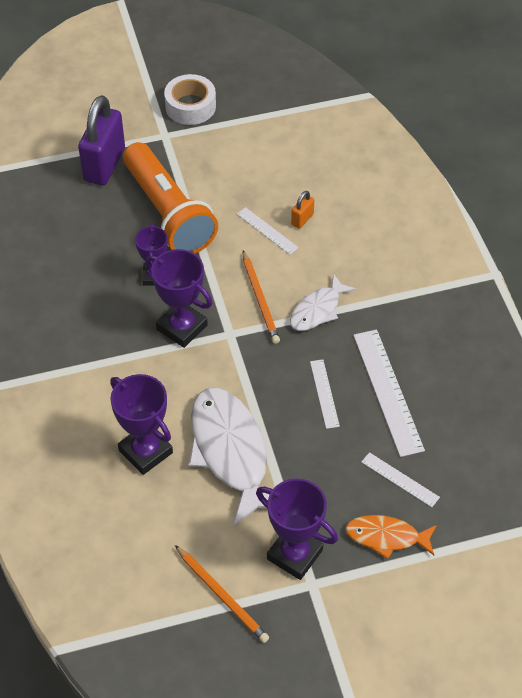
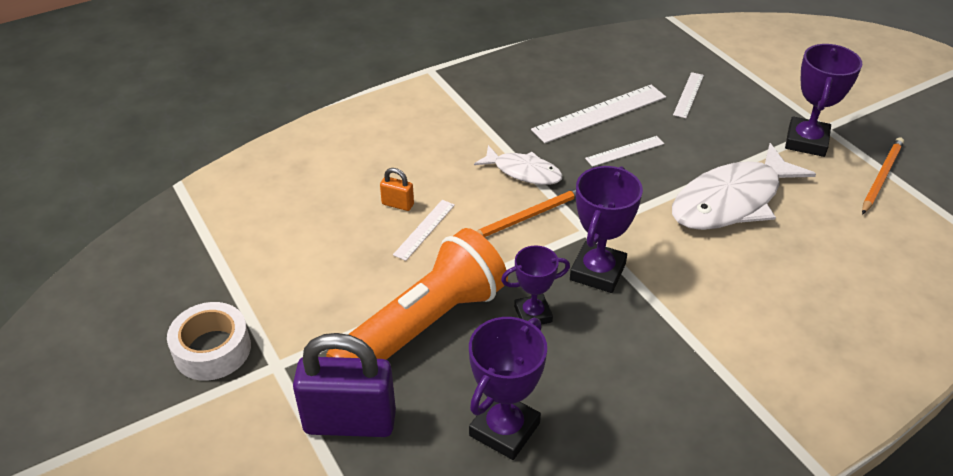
camera: 105 degrees left, 10 degrees down
purple trophy [110,374,173,475] -> purple trophy moved to [469,317,547,460]
orange fish [345,515,437,559] -> none

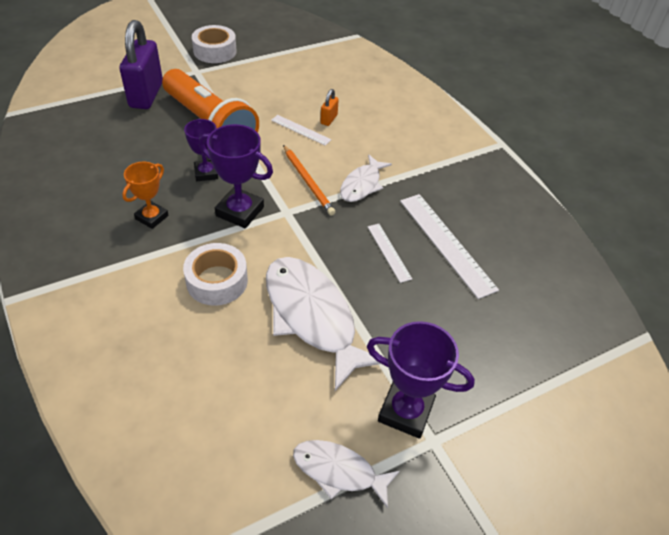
camera: 90 degrees right, 5 degrees up
purple trophy [469,317,547,460] -> none
white ruler [673,72,704,118] -> none
orange pencil [862,137,904,215] -> white fish [293,440,400,509]
none -> orange trophy [122,162,169,229]
none -> white tape [183,243,248,306]

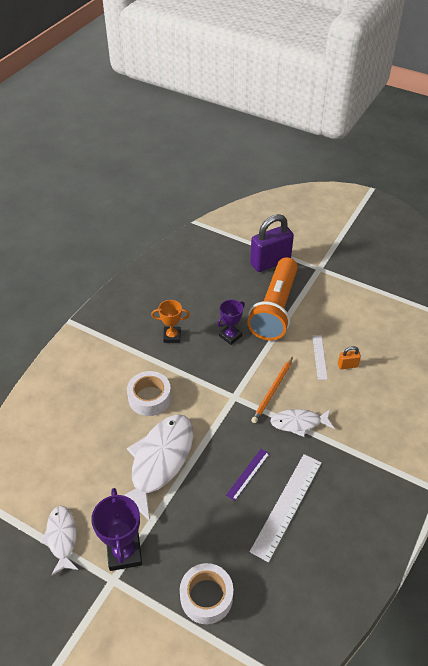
camera: 60 degrees right, 0 degrees up
white tape [192,25,237,63] -> white tape moved to [180,563,233,624]
purple trophy [199,124,273,228] -> none
white ruler [368,224,412,283] -> purple ruler [226,449,270,501]

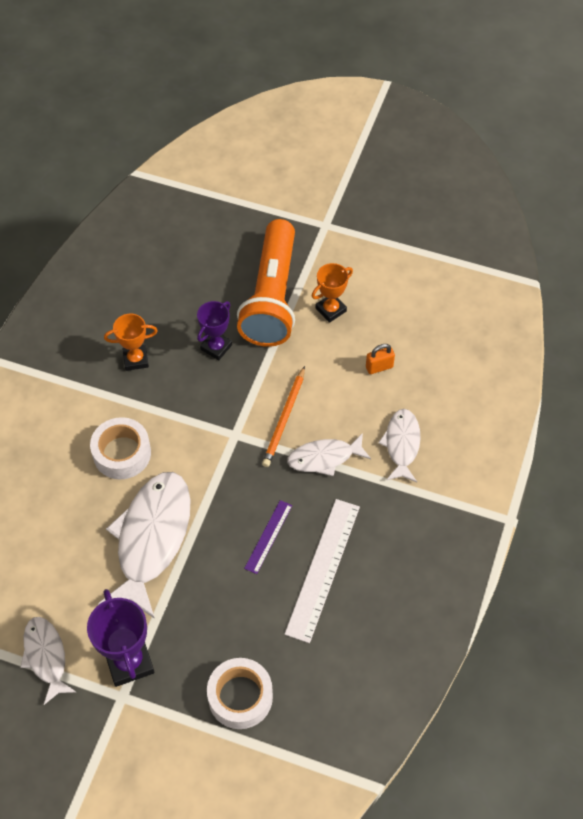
camera: 10 degrees left, 10 degrees up
purple padlock [250,214,294,272] -> none
white ruler [312,335,328,380] -> none
none -> orange trophy [312,263,353,323]
none -> white fish [378,409,421,482]

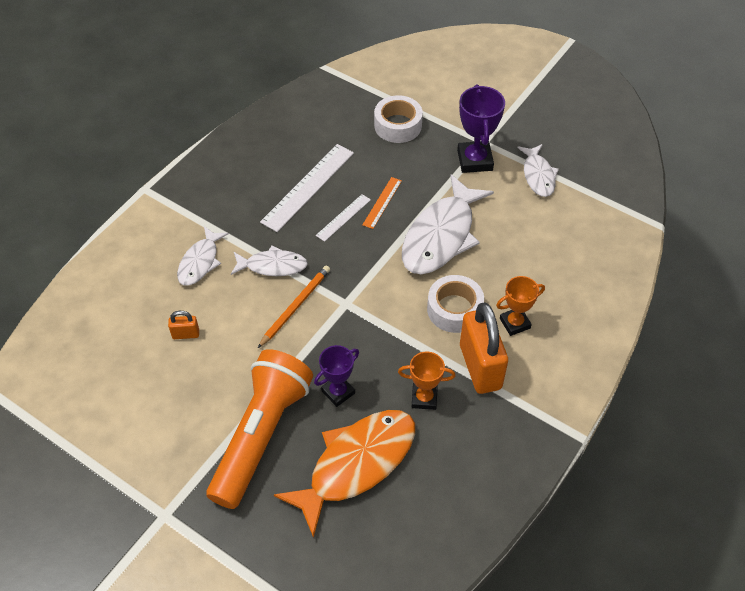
camera: 165 degrees left, 5 degrees down
purple ruler [244,500,292,574] -> white ruler [316,194,371,242]
orange trophy [312,263,353,323] -> orange trophy moved to [496,276,545,336]
none -> orange fish [274,410,415,538]
none -> orange ruler [363,177,402,229]
none -> orange padlock [460,303,508,394]

